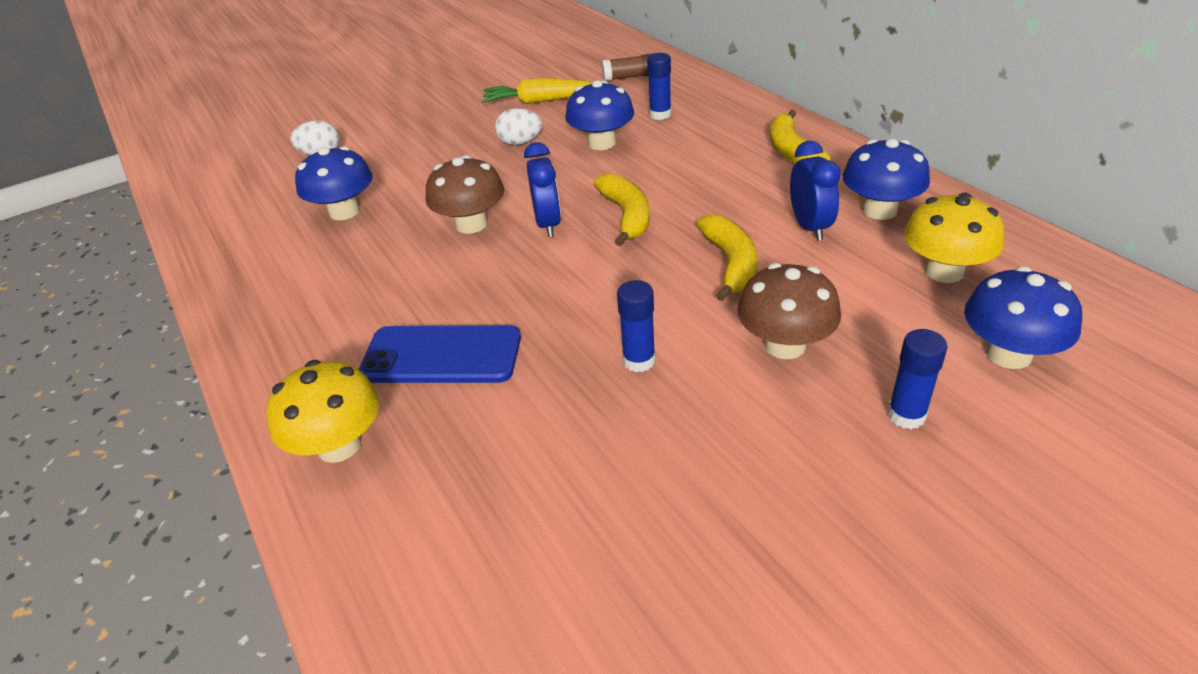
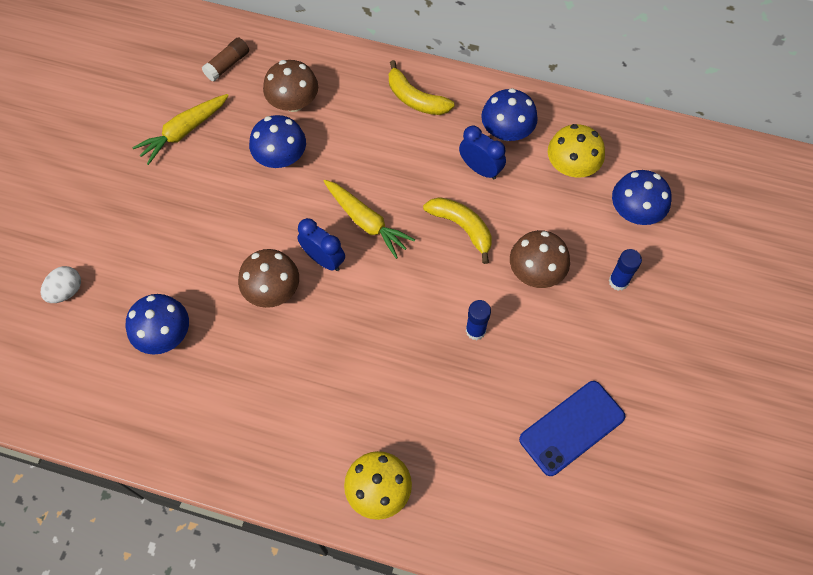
camera: 45 degrees left, 25 degrees up
blue phone [359,325,521,383] -> blue phone moved to [519,381,625,476]
white egg [495,108,542,145] -> none
yellow banana [593,173,650,246] -> yellow carrot [323,180,415,259]
blue glue stick [647,53,671,120] -> brown mushroom [263,60,318,112]

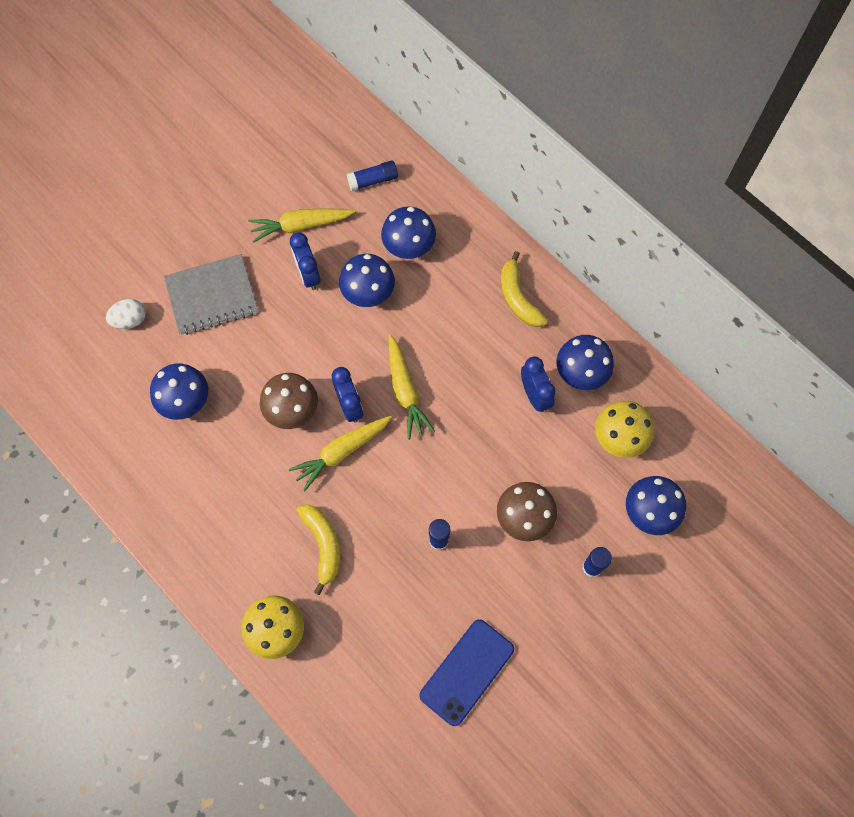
camera: 30 degrees right, 5 degrees up
brown glue stick [202,37,249,82] -> blue glue stick [347,160,398,191]
brown mushroom [263,60,318,112] -> blue mushroom [381,206,436,259]
yellow banana [423,197,492,264] -> yellow banana moved to [296,504,340,595]
blue phone [519,381,625,476] -> blue phone turned 45 degrees counterclockwise [419,619,514,726]
none -> grey notebook [164,254,258,335]
none -> yellow carrot [289,416,392,491]
none -> blue clock [290,232,321,290]

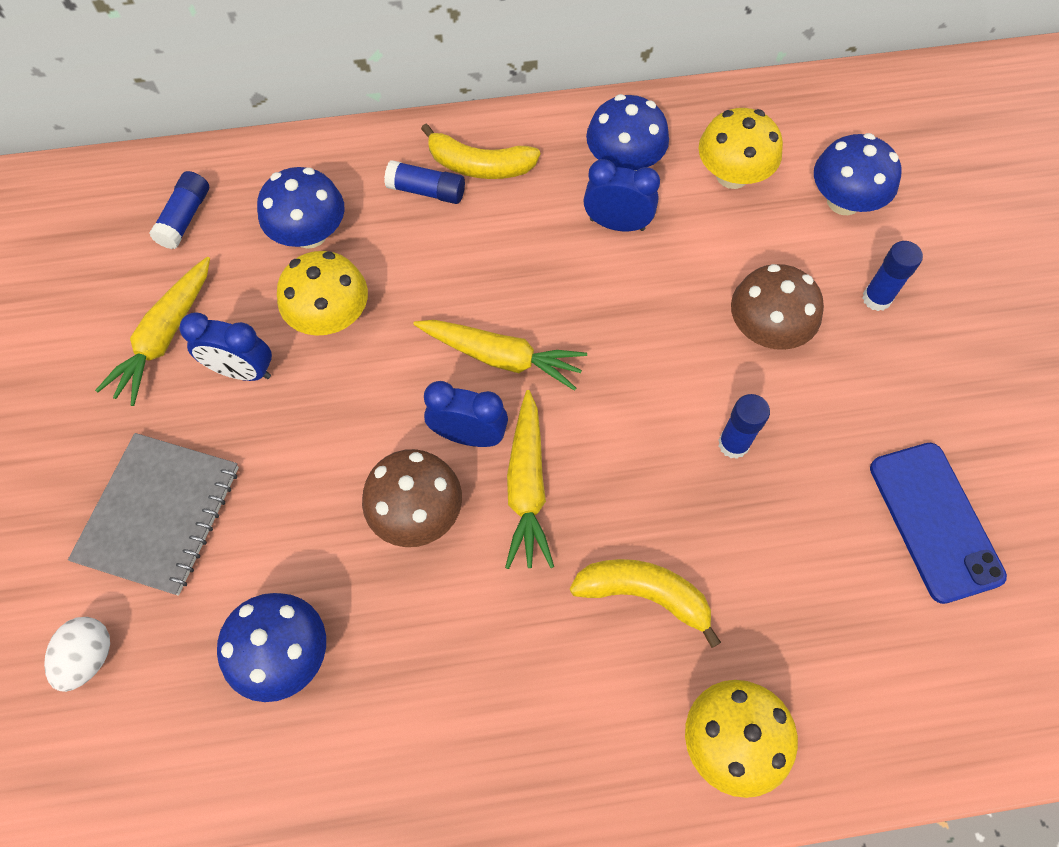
camera: 55 degrees left, 5 degrees down
blue mushroom [339,254,395,307] -> yellow mushroom [277,251,368,336]
none -> blue glue stick [384,160,465,204]

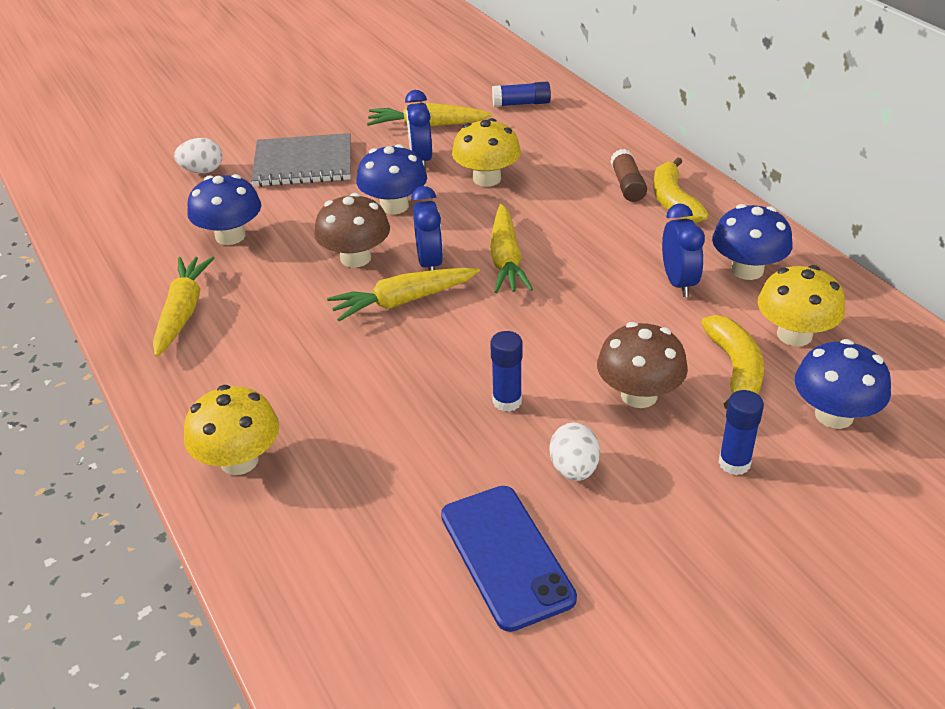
camera: 70 degrees right, 25 degrees down
blue mushroom [257,167,345,249] -> blue mushroom moved to [356,144,427,214]
blue glue stick [384,160,465,204] -> brown glue stick [611,149,647,202]
yellow banana [570,559,721,648] -> yellow banana moved to [701,315,764,409]
blue phone [870,443,1007,604] -> blue phone turned 75 degrees counterclockwise [441,486,577,632]
none -> yellow carrot [153,257,214,357]
none -> white egg [550,423,600,481]

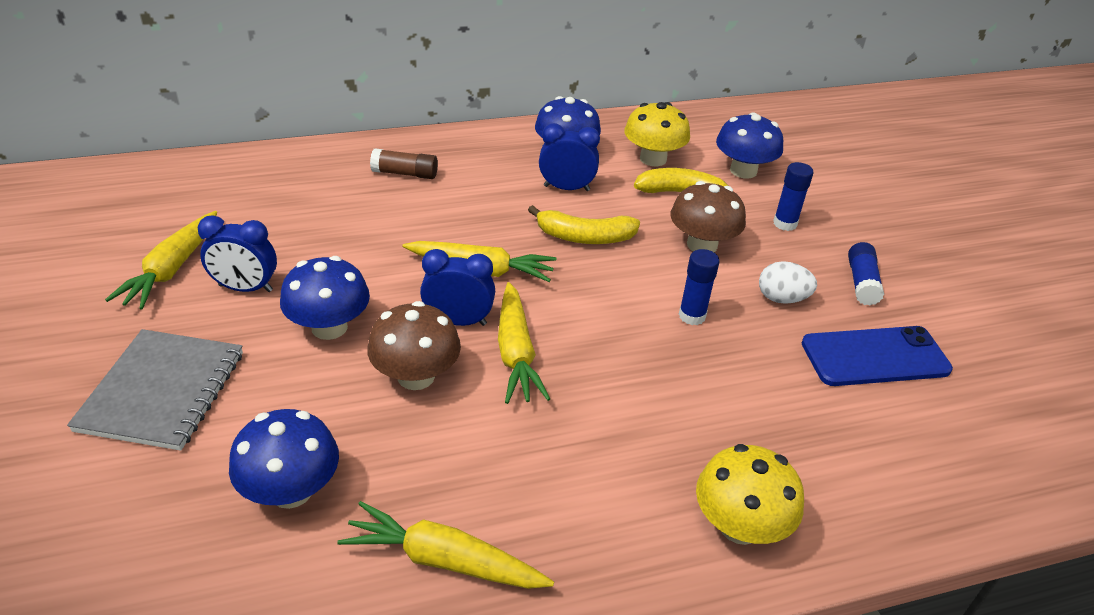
camera: 80 degrees left, 0 degrees up
white egg [174,138,223,173] -> none
yellow mushroom [452,118,521,187] -> none
blue glue stick [492,82,551,107] -> blue glue stick moved to [848,242,884,306]
yellow banana [653,158,709,223] -> yellow banana moved to [528,205,640,244]

